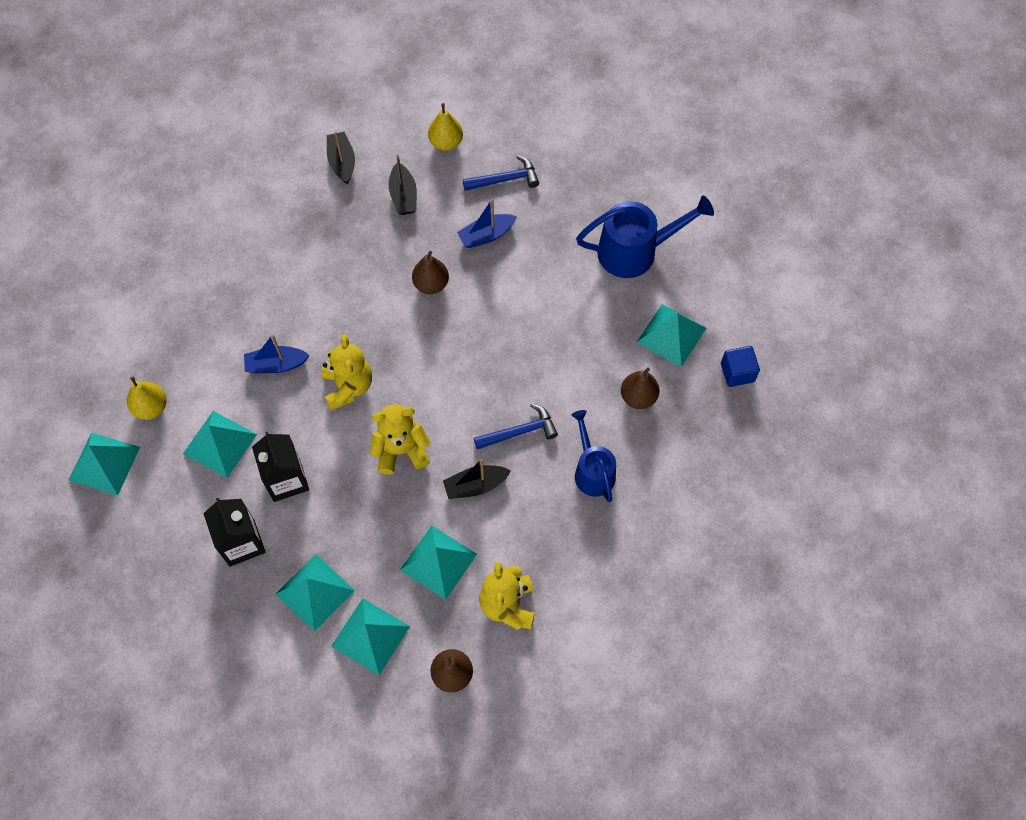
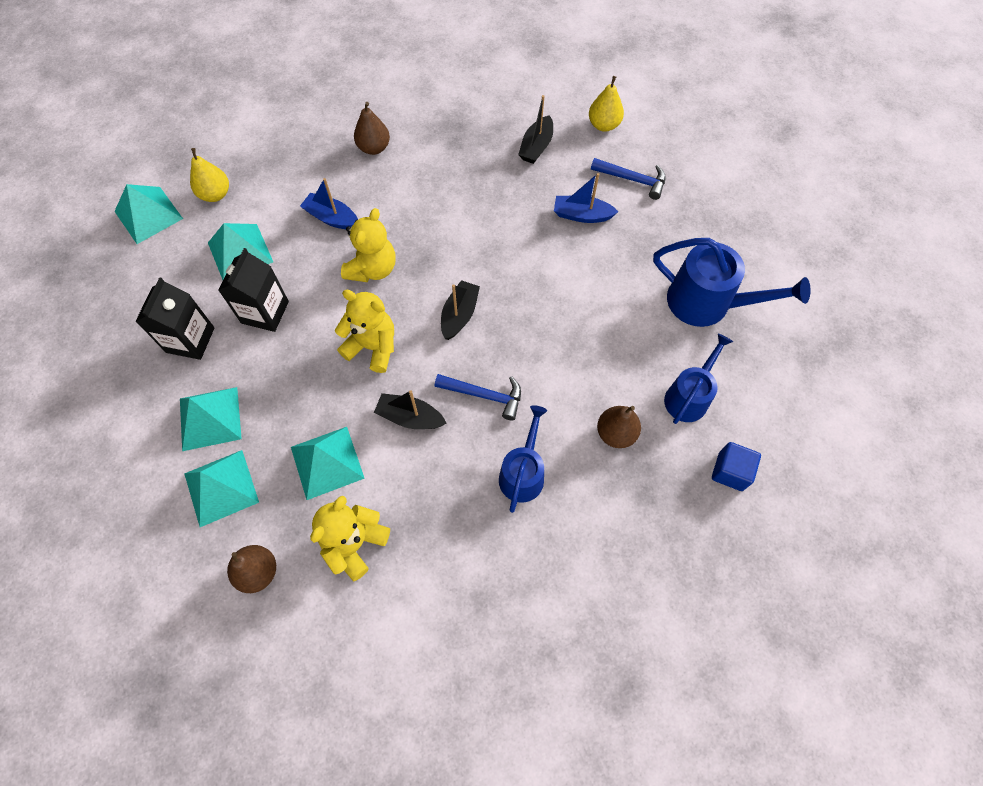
camera: 35 degrees right, 0 degrees up
black boat [327,131,355,184] -> black boat moved to [441,280,480,340]
brown pear [412,251,449,294] -> brown pear moved to [354,102,390,155]
turquoise pyramid [637,304,706,367] -> blue watering can [664,334,733,424]

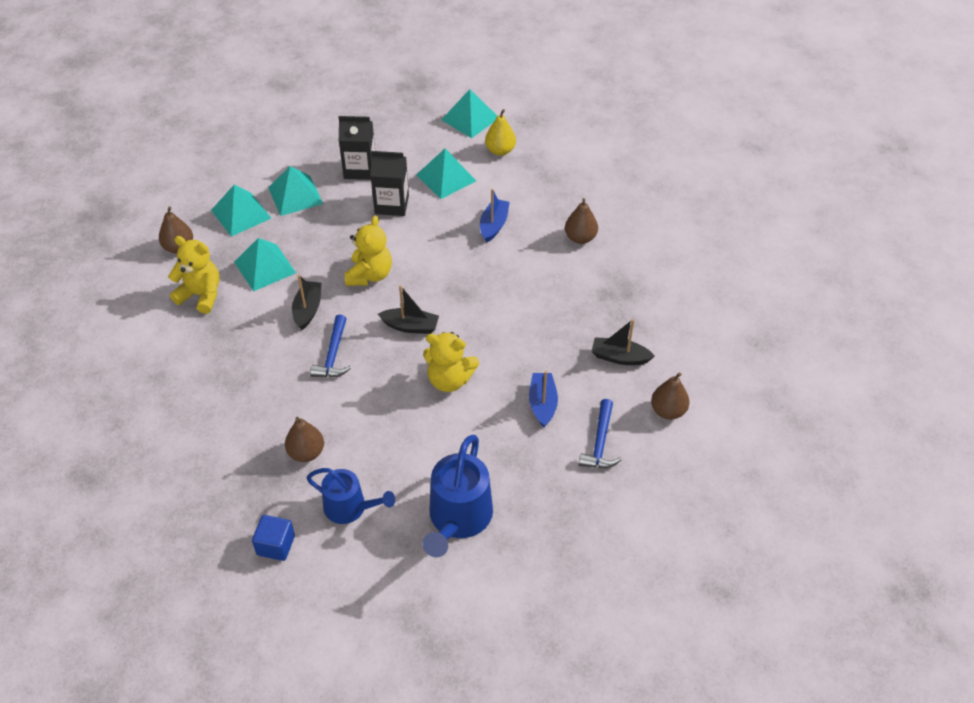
camera: 80 degrees right, 15 degrees down
yellow teddy bear [341,208,396,282] -> yellow teddy bear moved to [423,332,479,392]
blue watering can [499,405,547,513] -> none
yellow pear [589,76,624,132] -> brown pear [651,372,690,420]

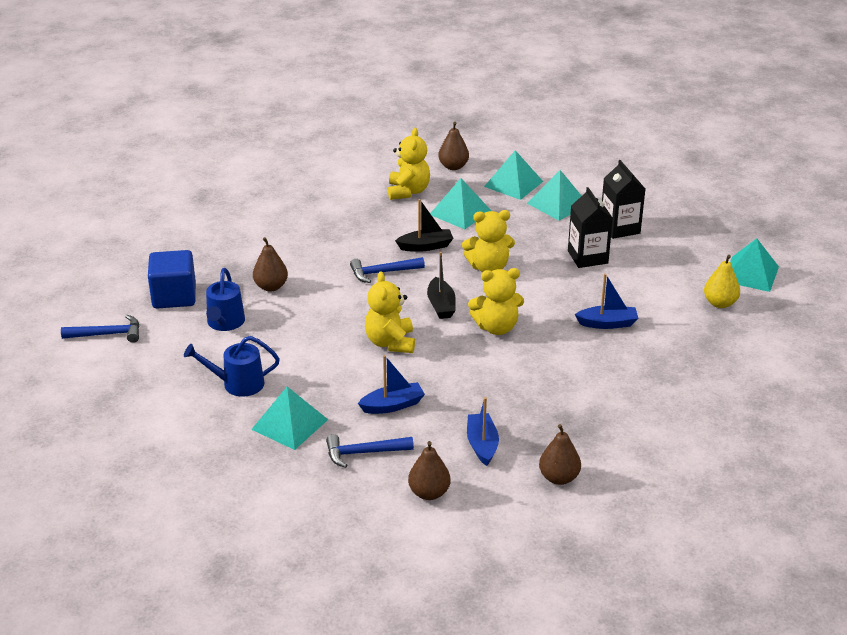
camera: 70 degrees right, 15 degrees down
blue cube [252,515,295,561] -> blue cube [148,250,196,308], size x1.56
turquoise pyramid [416,148,476,199] -> turquoise pyramid moved to [251,387,328,450]
blue watering can [422,435,493,557] -> blue watering can [184,336,280,397], size x0.66
brown pear [565,198,598,244] -> brown pear moved to [539,424,581,485]
black boat [591,319,655,365] -> blue boat [467,397,499,466]
none -> blue hammer [61,315,140,343]
none -> yellow teddy bear [468,268,524,335]

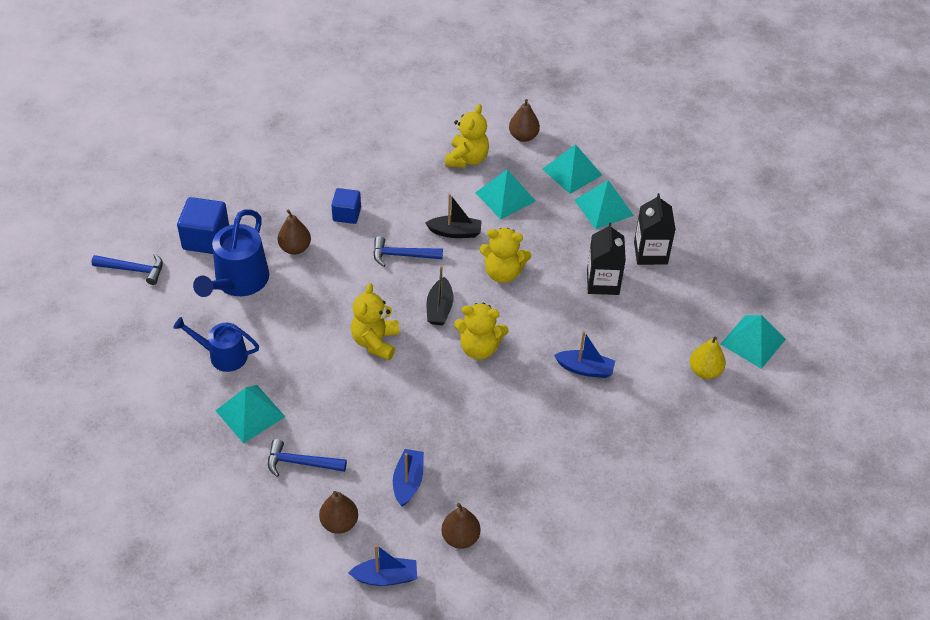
camera: 15 degrees right, 15 degrees up
blue watering can [206,268,245,331] -> blue watering can [193,209,269,297], size x1.52
blue boat [358,355,425,414] -> blue boat moved to [348,545,417,586]
none -> blue cube [331,188,361,224]

